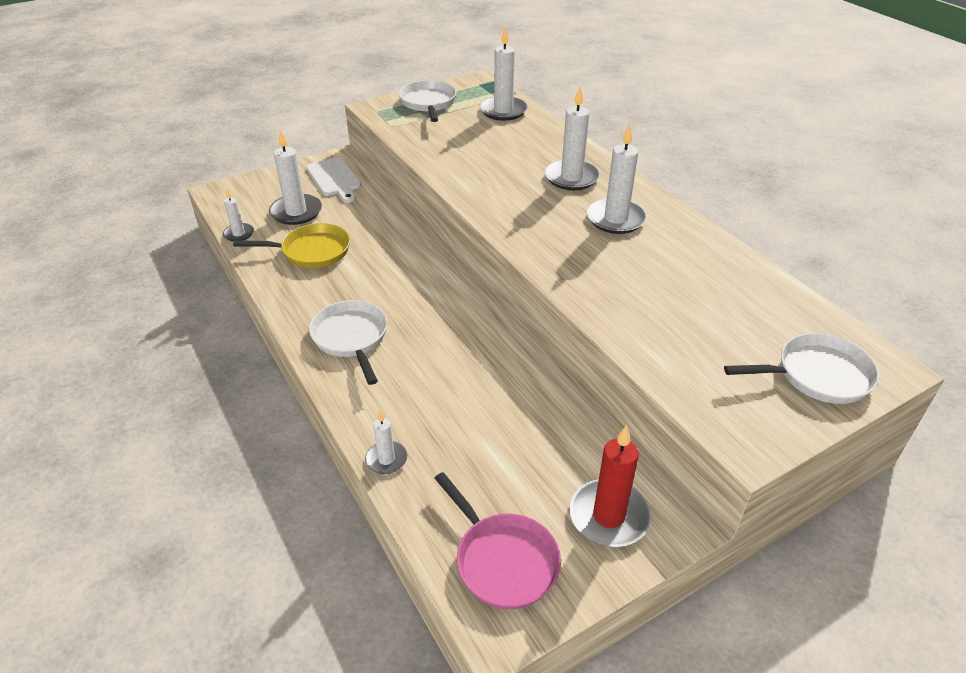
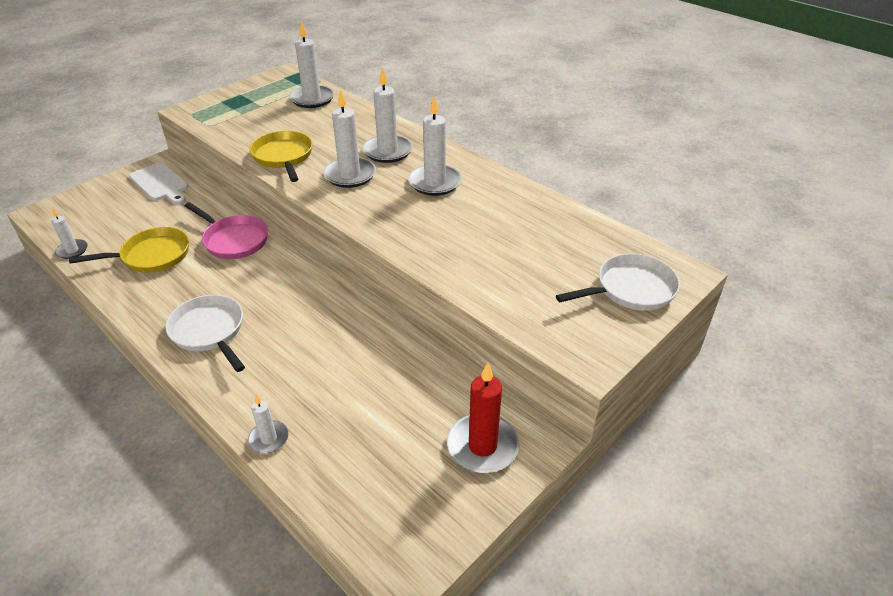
camera: 15 degrees left, 0 degrees up
white candle [269,129,322,225] -> white candle moved to [323,89,376,188]
white pan [399,80,456,122] -> none
pink pan [435,472,561,609] -> pink pan moved to [185,202,268,259]
none -> yellow pan [250,131,313,182]

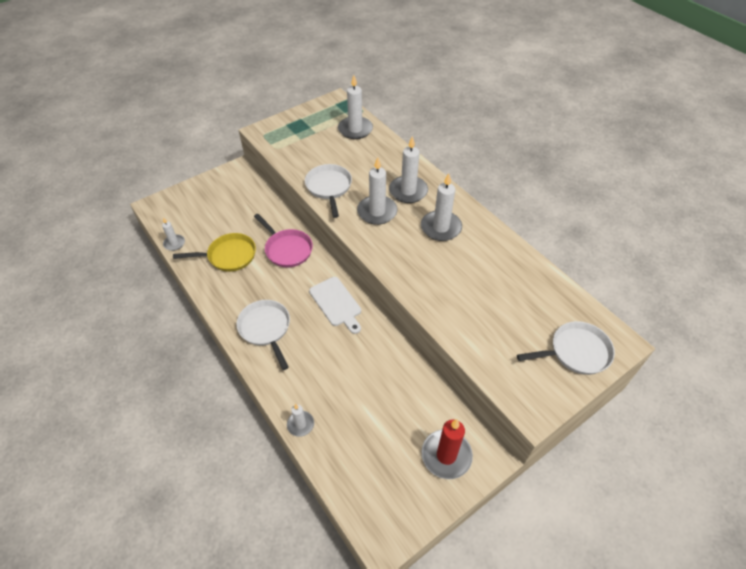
camera: 10 degrees right, 10 degrees up
white cutting board [129,162,188,204] -> white cutting board moved to [309,277,361,334]
yellow pan [250,131,313,182] -> white pan [305,164,352,218]

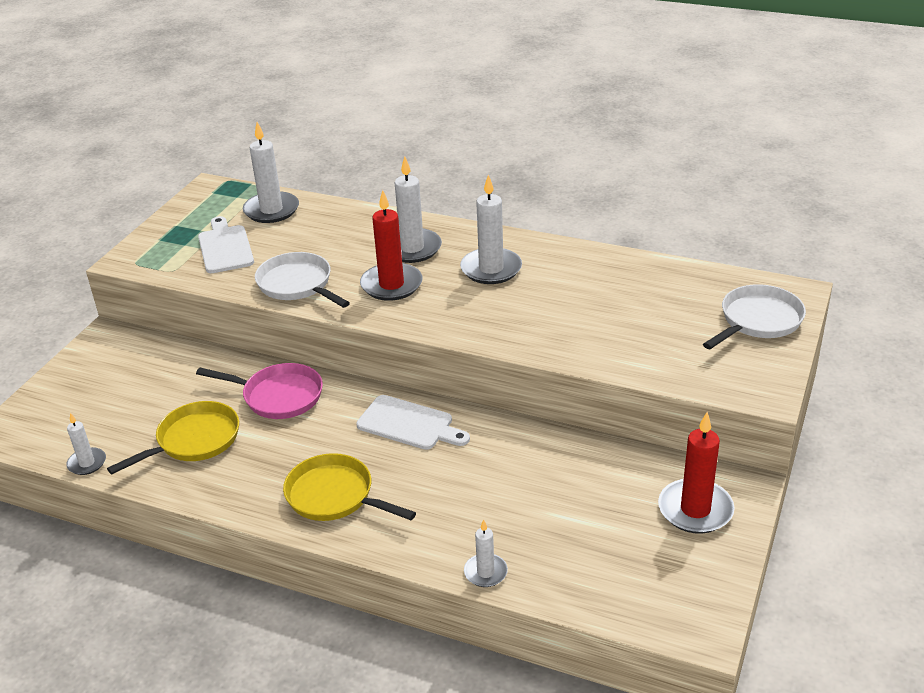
camera: 30 degrees left, 15 degrees down
white pan [236,300,290,370] -> yellow pan [283,453,416,521]
white candle [357,157,398,225] -> red candle [360,190,423,301]
none -> white cutting board [198,216,254,273]

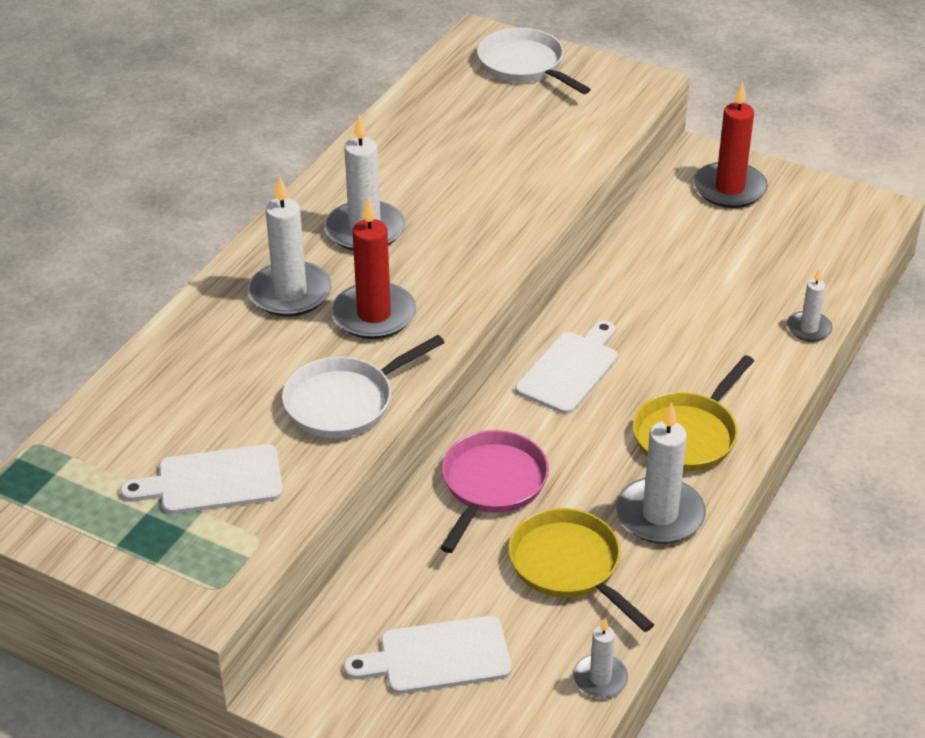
camera: 85 degrees left, 5 degrees up
white candle [243,122,299,223] -> white candle moved to [616,402,706,544]
none -> white cutting board [344,616,512,694]

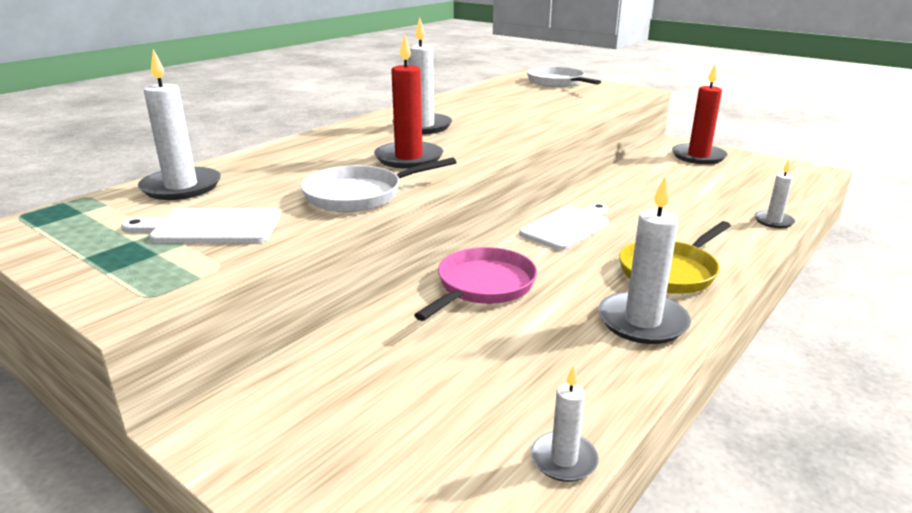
camera: 10 degrees right, 15 degrees down
white candle [248,176,332,317] -> white candle moved to [138,49,221,200]
white cutting board [344,616,512,694] -> none
yellow pan [508,508,654,632] -> none

